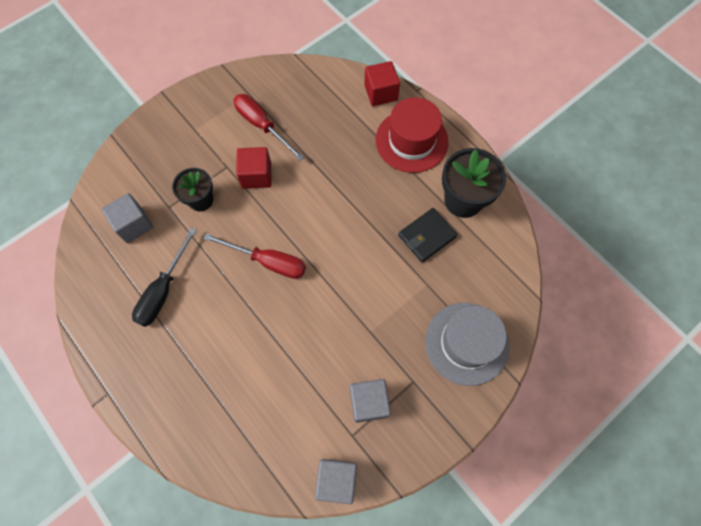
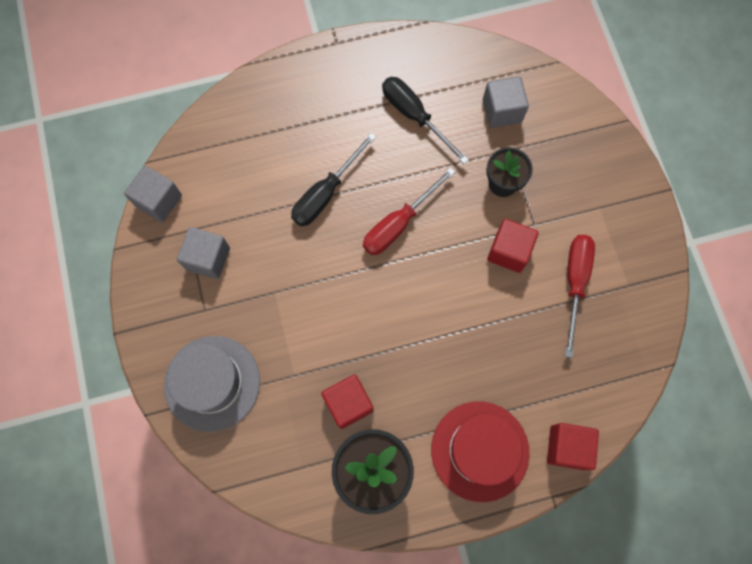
camera: 115 degrees right, 5 degrees up
red screwdriver [233,94,304,161] -> red screwdriver turned 60 degrees counterclockwise [565,235,595,358]
black wallet [398,208,457,263] -> red cube [321,374,374,429]
none -> black screwdriver [291,133,376,227]

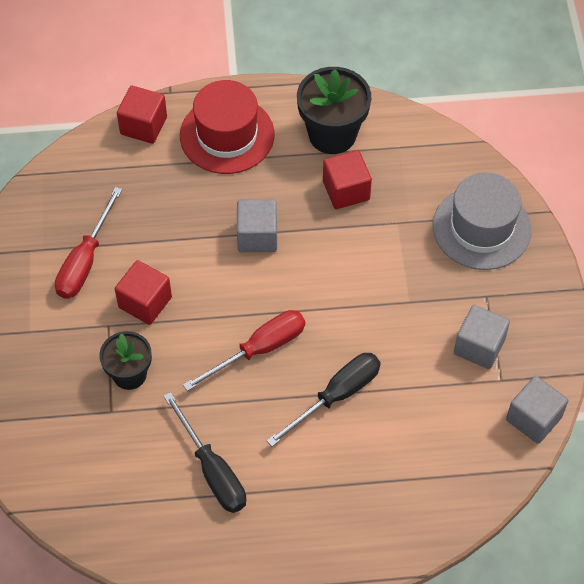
camera: 170 degrees left, 15 degrees down
grey cube [483,77,529,128] -> grey cube moved to [237,200,277,252]

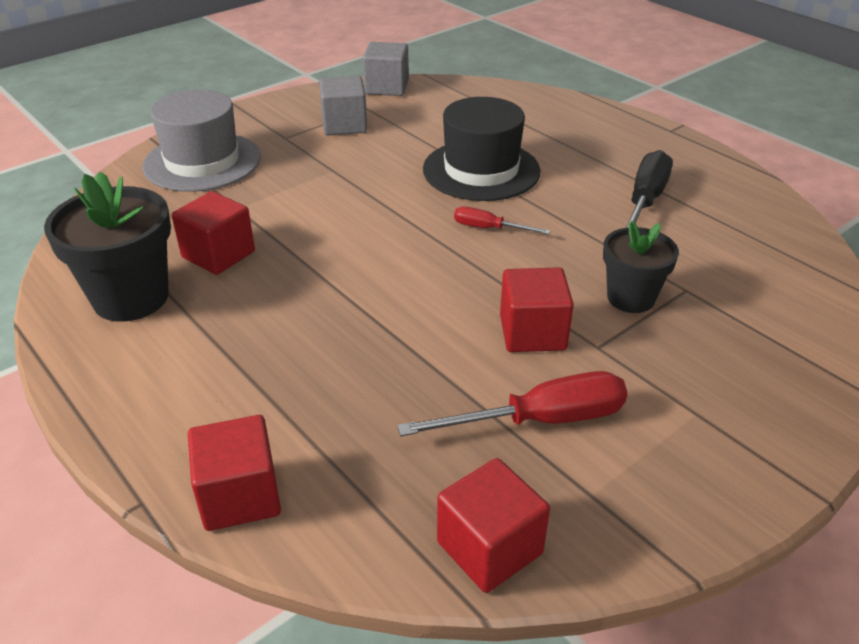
camera: 125 degrees left, 20 degrees down
red hat [180,80,274,174] -> none
red screwdriver [183,310,305,391] -> red screwdriver [454,206,550,234], size x0.56
grey cube [237,200,277,252] -> none
black screwdriver [266,353,381,447] -> black hat [423,97,540,201]
none -> red cube [437,458,550,593]

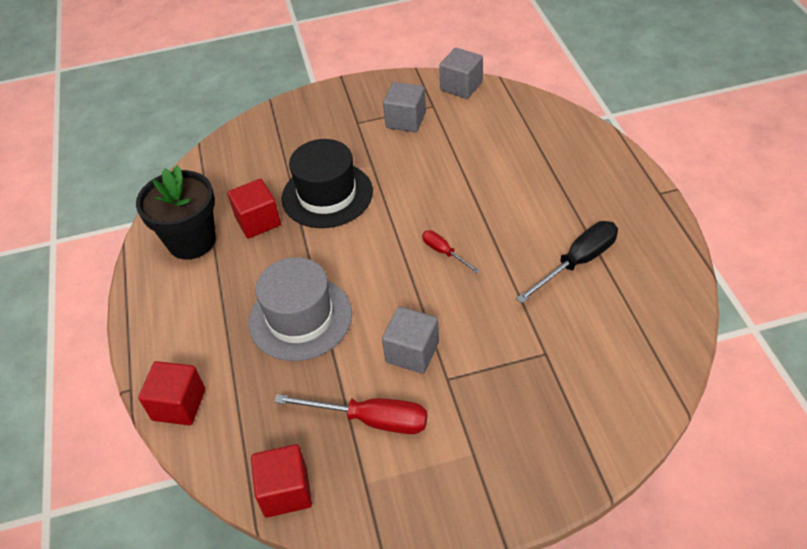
camera: 30 degrees right, 10 degrees up
grey hat [142,89,261,192] -> grey hat moved to [248,257,352,361]
black hat [423,97,540,201] -> black hat moved to [282,139,373,228]
red cube [500,267,574,352] -> grey cube [382,306,439,374]
black flower pot [603,221,679,313] -> none

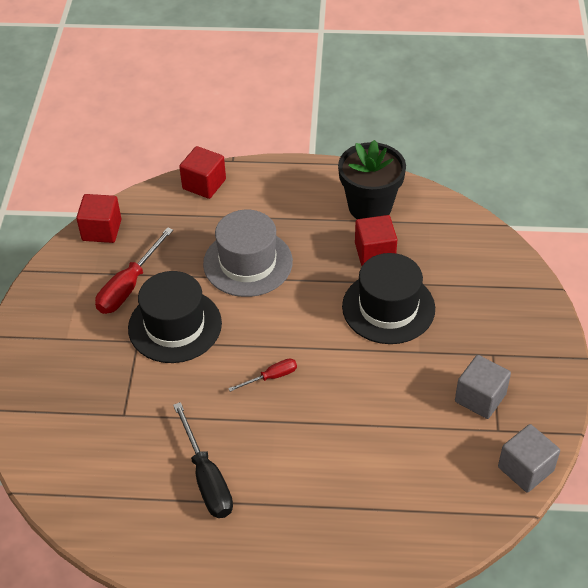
camera: 105 degrees right, 0 degrees up
grey cube [382,306,439,374] -> black hat [128,271,222,363]

